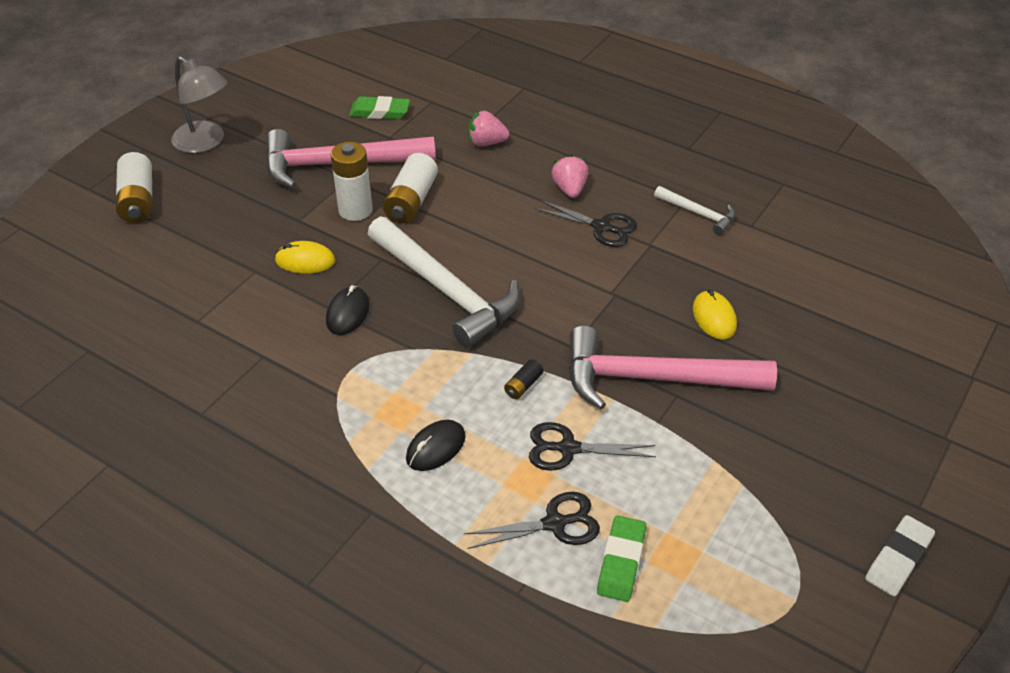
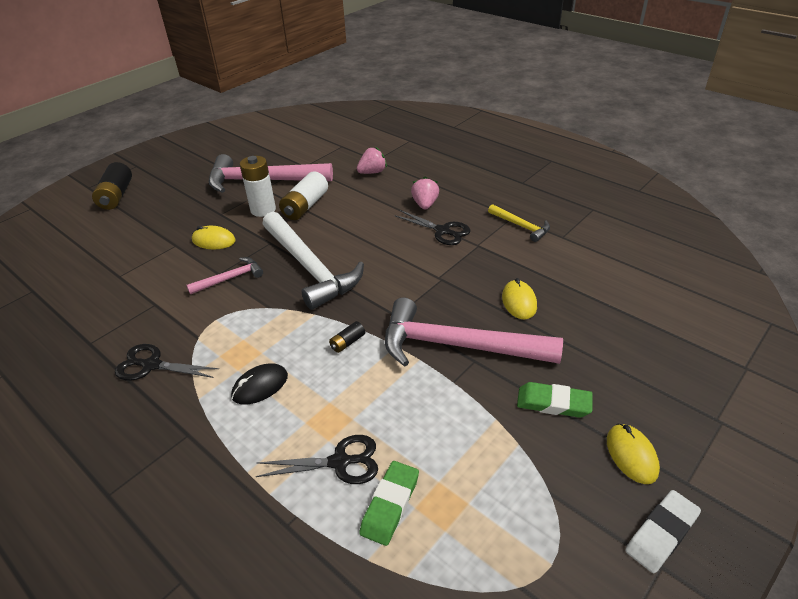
camera: 10 degrees right, 5 degrees down
white battery [116,152,152,223] -> black battery [92,162,132,210]
grey lamp [171,56,227,153] -> none
black mouse [326,285,370,335] -> pink hammer [186,257,263,295]
green eraser [349,96,410,119] -> green eraser moved to [517,382,593,418]
pink strawberry [468,110,510,146] -> pink strawberry turned 135 degrees clockwise [357,147,387,174]
black scissors [529,422,656,471] -> black scissors moved to [115,344,219,381]
white hammer [654,186,735,235] -> yellow hammer [488,204,550,242]
none -> yellow mouse [607,424,660,484]

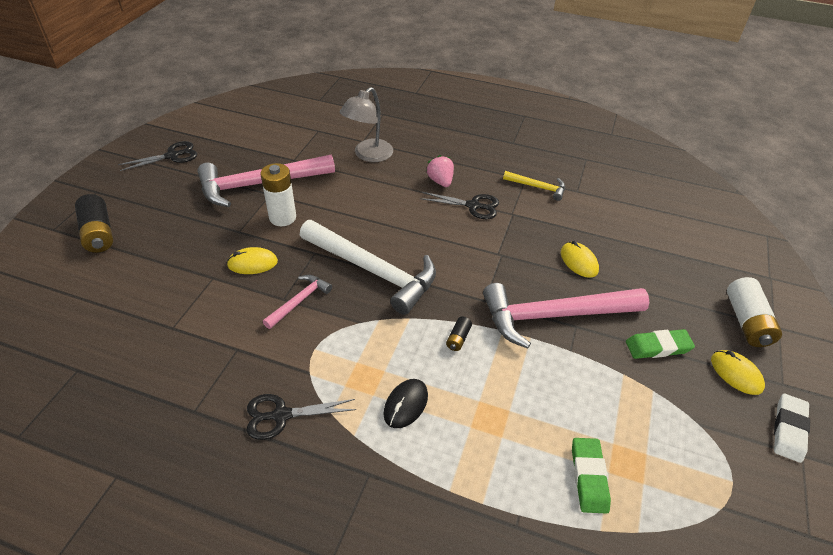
camera: 25 degrees left, 5 degrees up
black scissors [256,435,378,484] -> black scissors moved to [118,141,197,171]
white battery [279,171,328,220] -> white battery moved to [727,277,782,347]
pink strawberry [357,147,387,174] -> grey lamp [340,87,393,162]

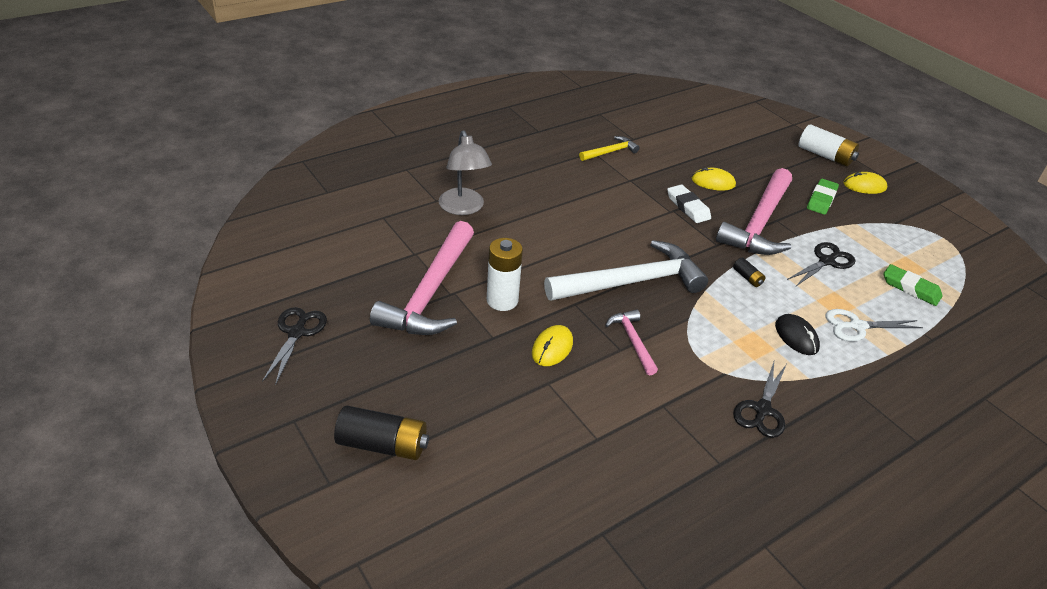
camera: 55 degrees left, 5 degrees down
black scissors [420,192,499,219] -> black scissors moved to [787,242,855,286]
pink strawberry [426,155,454,187] -> none
white eraser [774,394,810,463] -> white eraser moved to [667,185,711,223]
none -> white scissors [826,309,923,342]

